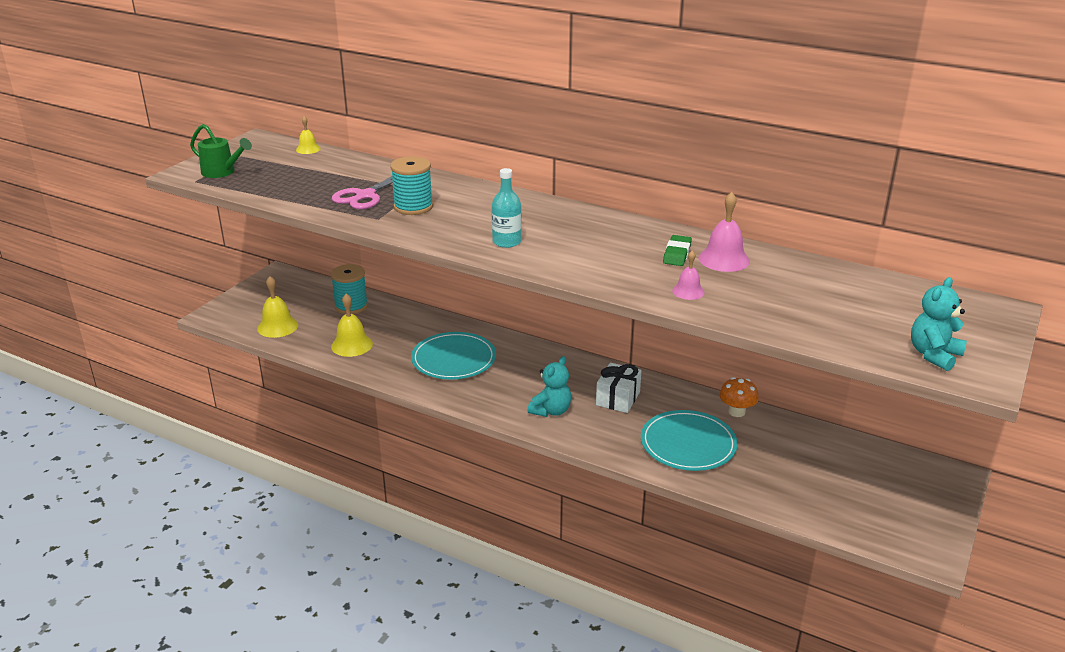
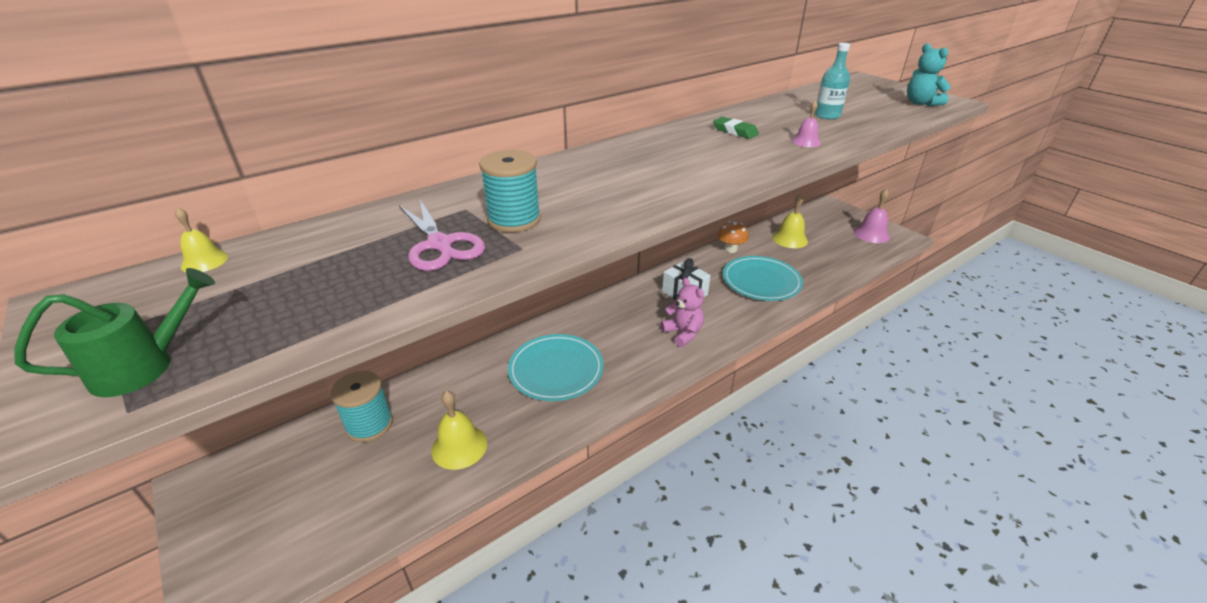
camera: 65 degrees left, 5 degrees up
yellow bell [257,276,298,338] -> yellow bell moved to [772,193,808,248]
turquoise bottle [492,168,522,248] -> turquoise bottle moved to [815,43,850,120]
turquoise teddy bear [528,356,571,417] -> pink teddy bear [660,278,704,347]
pink bell [699,192,750,272] -> pink bell moved to [853,189,890,243]

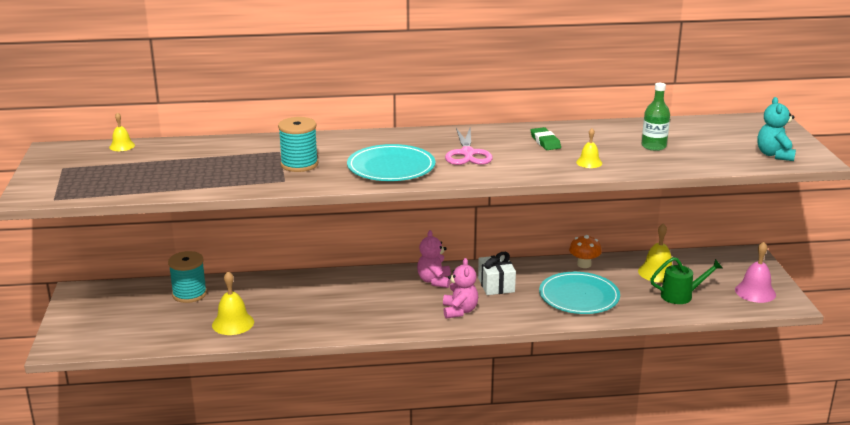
camera: 30 degrees right, 10 degrees down
green watering can [15,268,215,397] -> green watering can moved to [650,257,723,304]
pink scissors [399,200,485,271] -> pink scissors moved to [445,128,493,165]
turquoise plate [508,334,604,401] -> turquoise plate moved to [347,144,436,181]
pink bell [791,100,821,147] -> yellow bell [576,128,602,168]
turquoise bottle [815,43,850,120] -> green bottle [641,83,670,151]
none -> pink teddy bear [417,230,451,288]

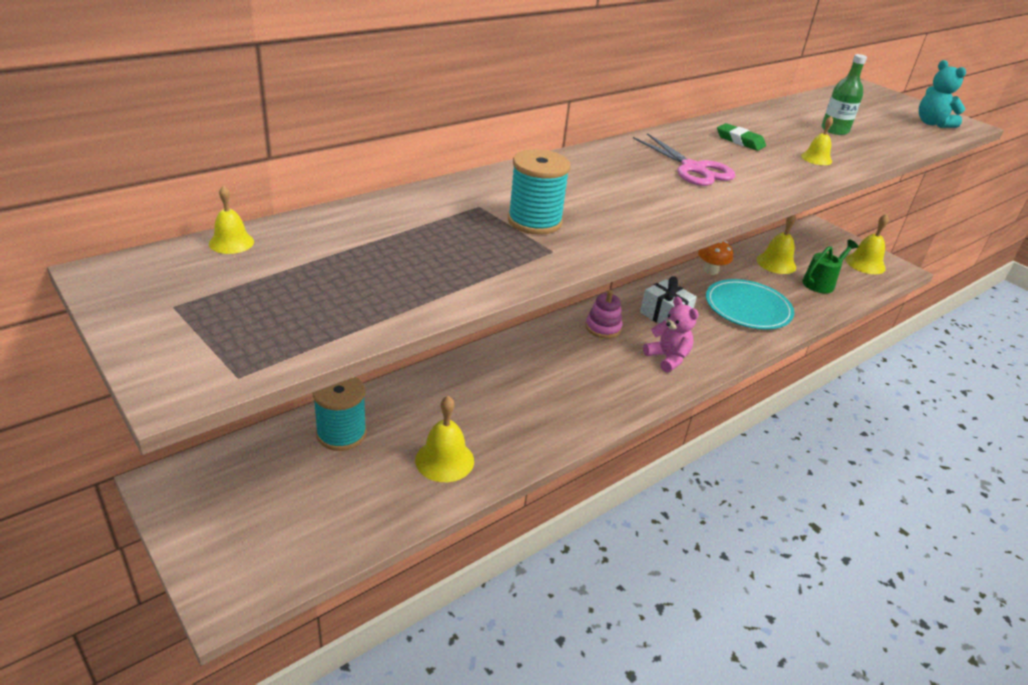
camera: 35 degrees left, 10 degrees up
turquoise plate [347,144,436,181] -> none
pink teddy bear [417,230,451,288] -> pink stacking toy [585,290,622,339]
pink bell [735,242,776,303] -> yellow bell [846,214,889,274]

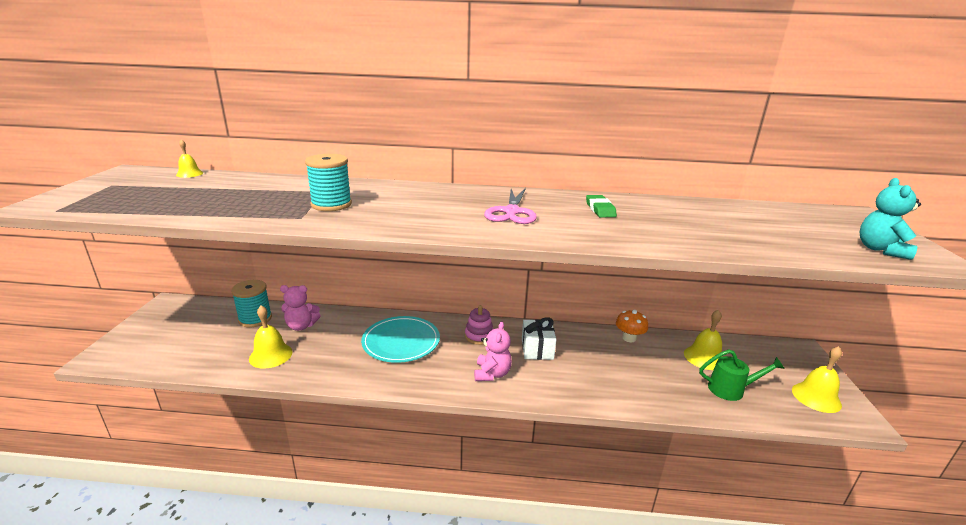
camera: 45 degrees right, 10 degrees down
turquoise plate [706,279,794,329] -> turquoise plate moved to [361,316,440,363]
yellow bell [801,116,833,165] -> none
green bottle [821,54,867,135] -> none
none -> pink teddy bear [280,285,321,331]

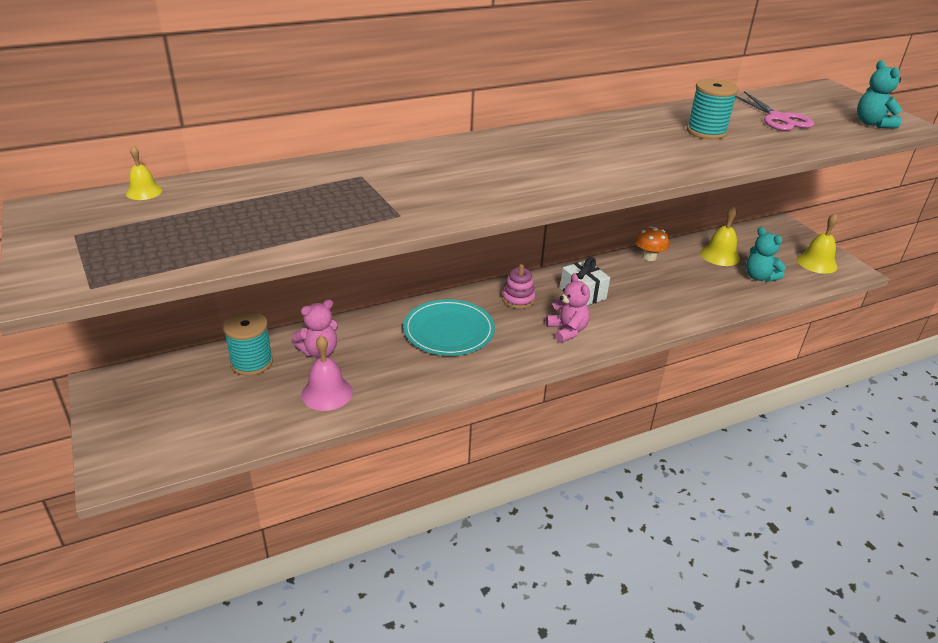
camera: 30 degrees left, 10 degrees up
yellow bell [249,305,293,369] -> pink bell [301,335,353,411]
turquoise spool [305,154,352,211] -> turquoise spool moved to [687,79,738,140]
pink scissors [484,188,537,224] -> pink scissors moved to [735,91,814,131]
green eraser [586,195,617,217] -> none
green watering can [699,349,785,401] -> turquoise teddy bear [746,227,786,282]

